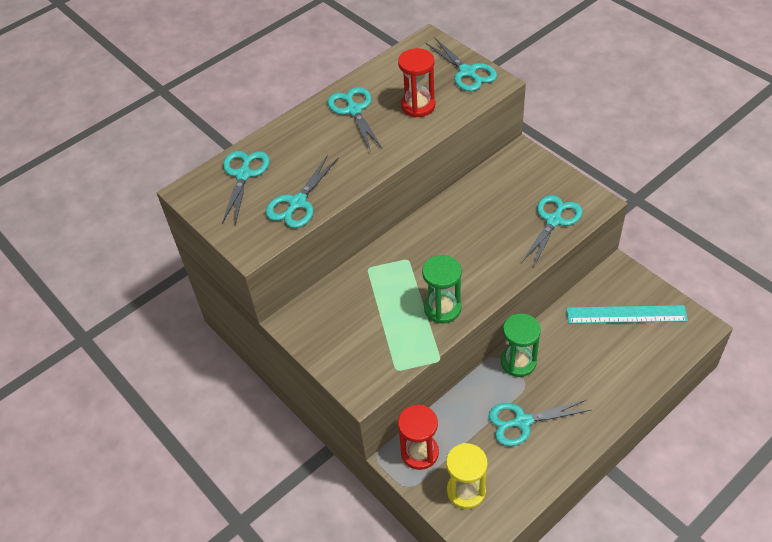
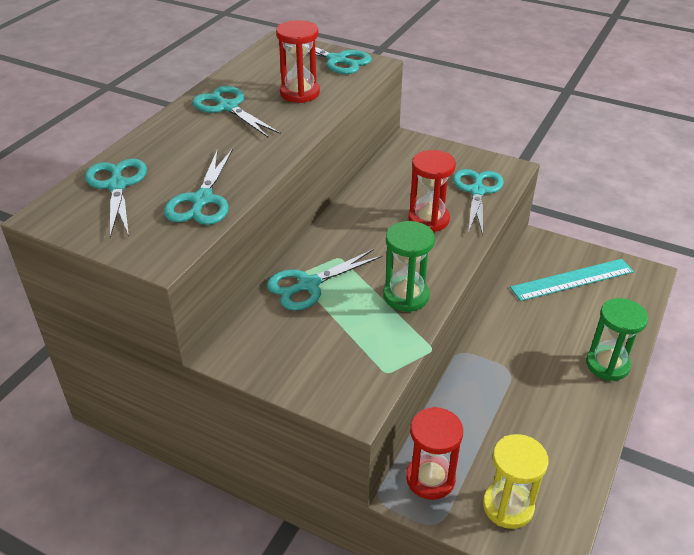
camera: 25 degrees left, 10 degrees down
turquoise scissors [489,400,591,446] -> turquoise scissors moved to [267,249,383,311]
green hourglass [501,313,541,377] -> green hourglass moved to [586,298,648,381]
none -> red hourglass [408,150,456,232]

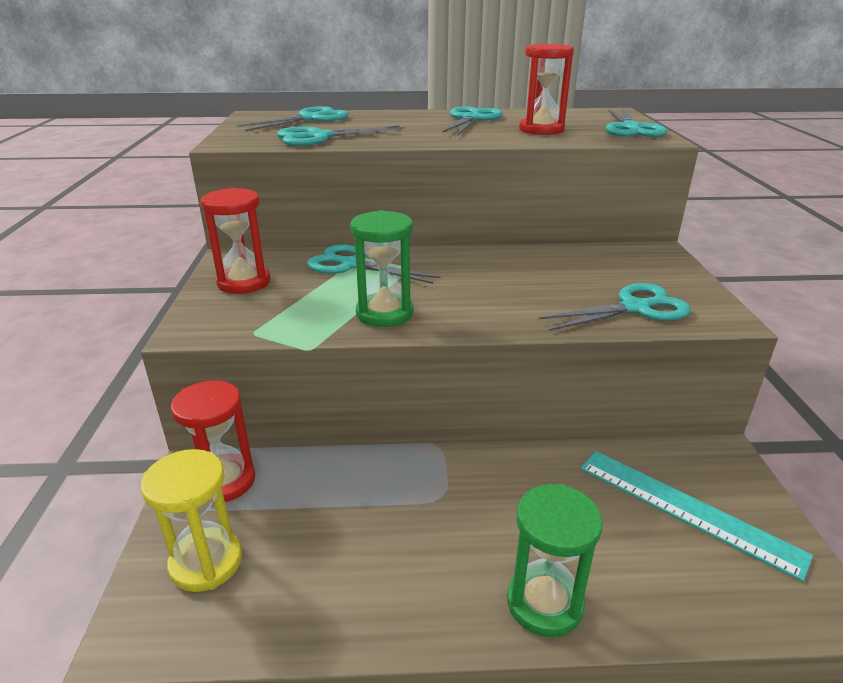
camera: 60 degrees right, 10 degrees down
red hourglass [408,150,456,232] -> red hourglass moved to [201,188,271,294]

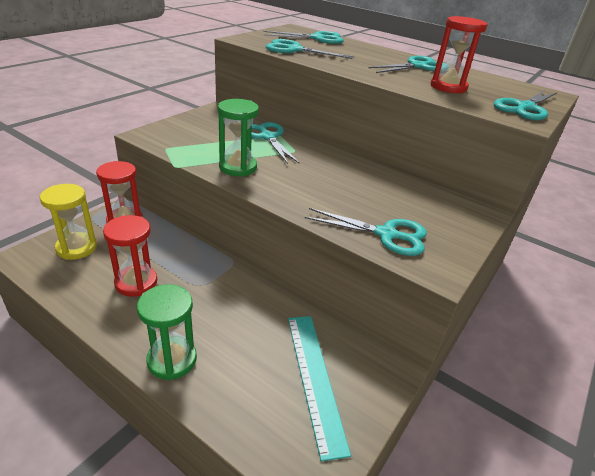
camera: 35 degrees right, 5 degrees up
red hourglass [201,188,271,294] -> red hourglass moved to [103,215,157,297]

